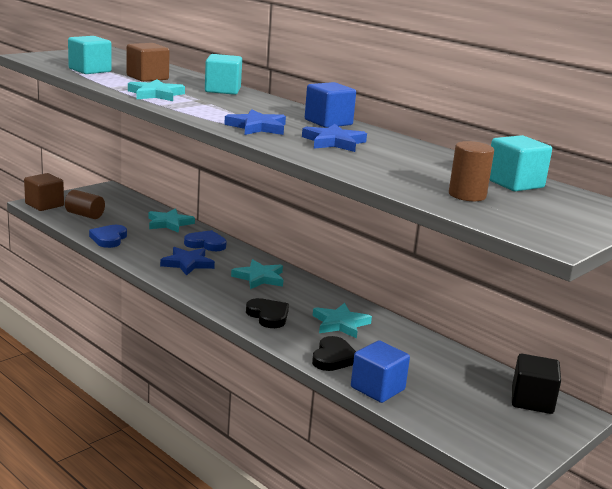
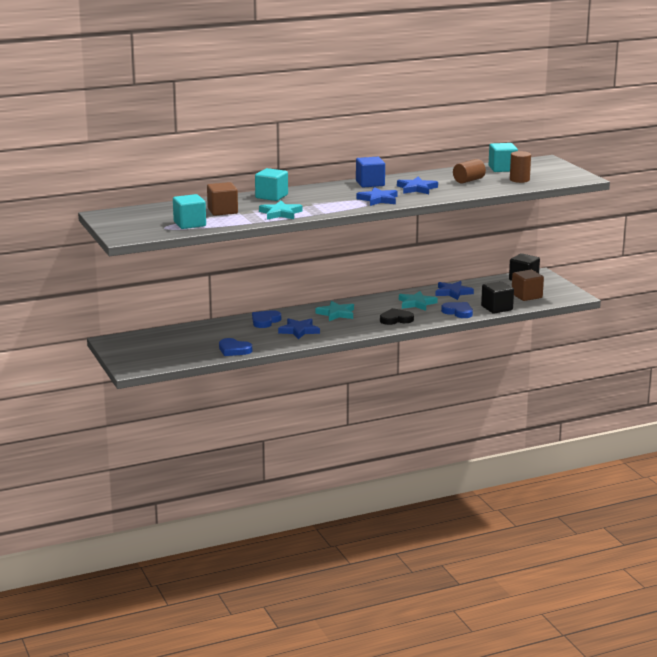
camera: 65 degrees left, 0 degrees up
brown cube [24,173,64,211] -> brown cube moved to [512,270,544,301]
brown cylinder [65,190,105,219] -> brown cylinder moved to [453,159,486,184]
turquoise star [148,208,195,233] -> none
black heart [312,336,356,371] -> blue heart [441,302,473,318]
blue cube [351,340,410,403] -> black cube [481,281,514,314]
none -> blue star [435,281,474,300]

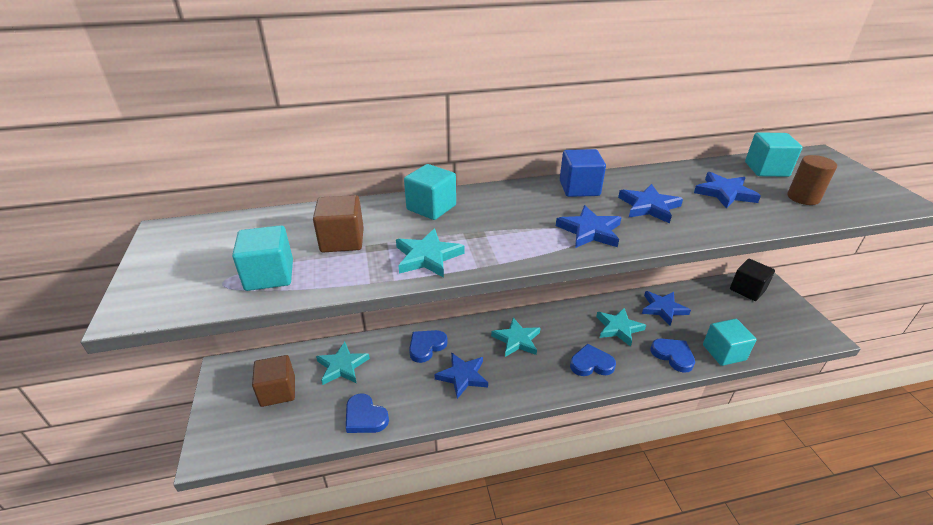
camera: 10 degrees right, 15 degrees up
black heart [380,308,414,325] -> blue heart [570,344,616,376]
brown cylinder [453,159,486,184] -> blue star [694,172,761,209]
black cube [481,281,514,314] -> turquoise cube [703,319,757,366]
brown cube [512,270,544,301] -> brown cube moved to [252,355,295,407]
none -> turquoise star [316,342,370,385]

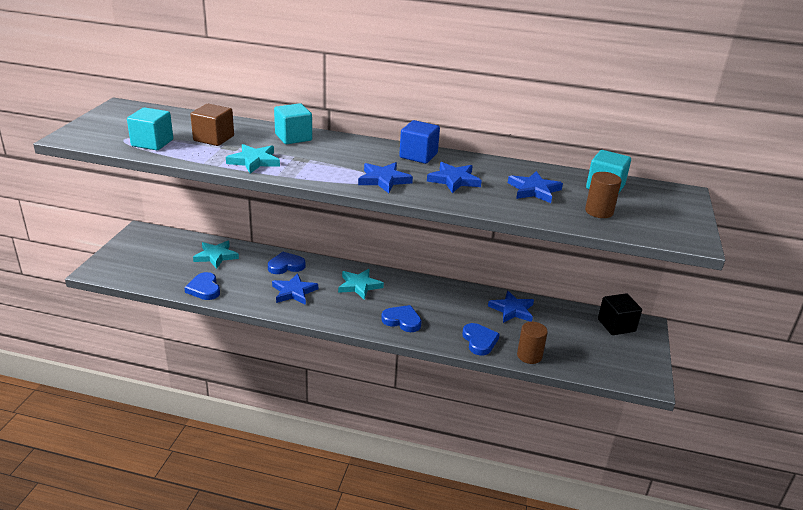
camera: 25 degrees right, 5 degrees down
brown cube [252,355,295,407] -> none
turquoise star [596,308,646,347] -> none
turquoise cube [703,319,757,366] -> brown cylinder [517,322,548,364]

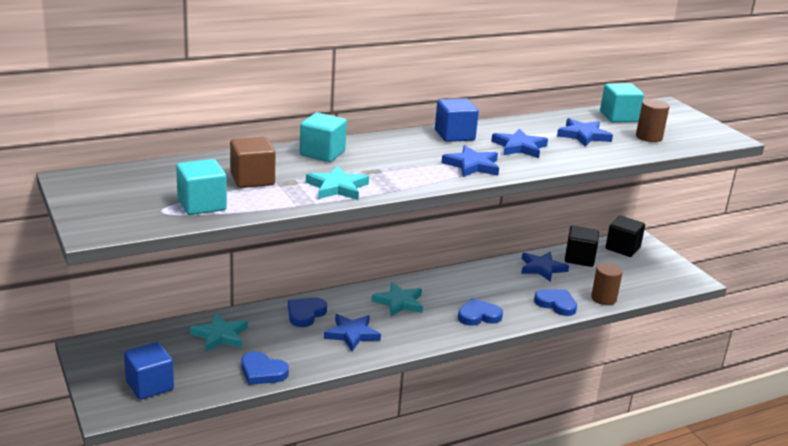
camera: 40 degrees left, 5 degrees down
none -> blue cube [124,342,174,400]
none -> black cube [565,226,599,267]

